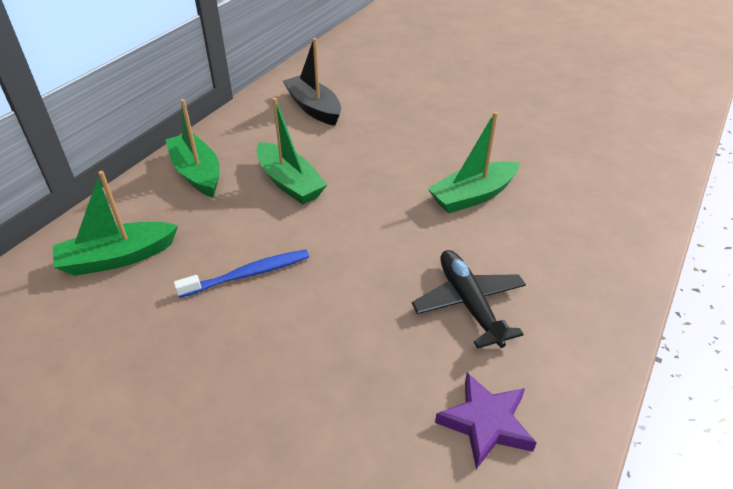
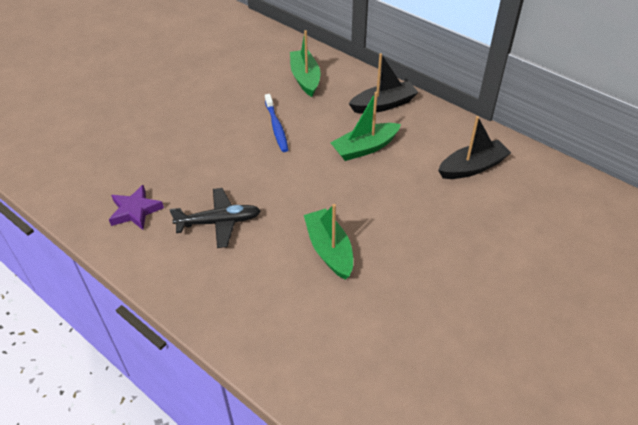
camera: 100 degrees right, 5 degrees up
green boat [165,99,220,197] -> black boat [349,53,418,113]

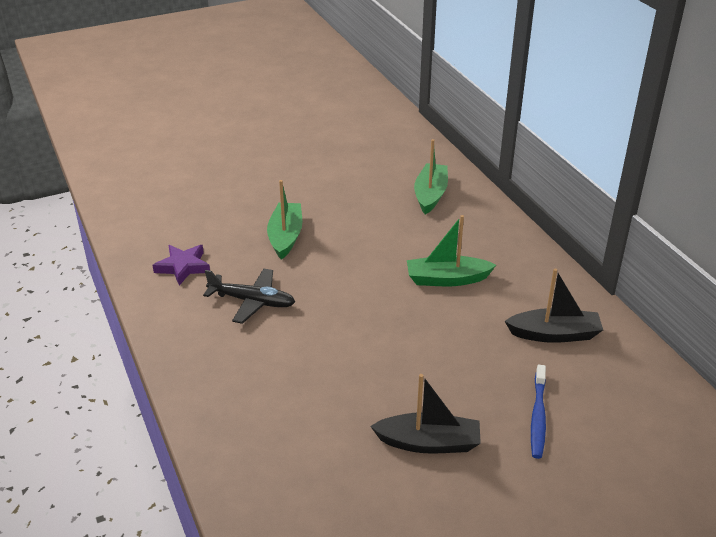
camera: 25 degrees right, 10 degrees down
blue toothbrush [265,94,288,152] -> blue toothbrush moved to [531,365,546,459]
green boat [304,204,353,280] -> green boat moved to [267,180,303,260]
black boat [349,53,418,113] -> black boat moved to [370,374,481,453]

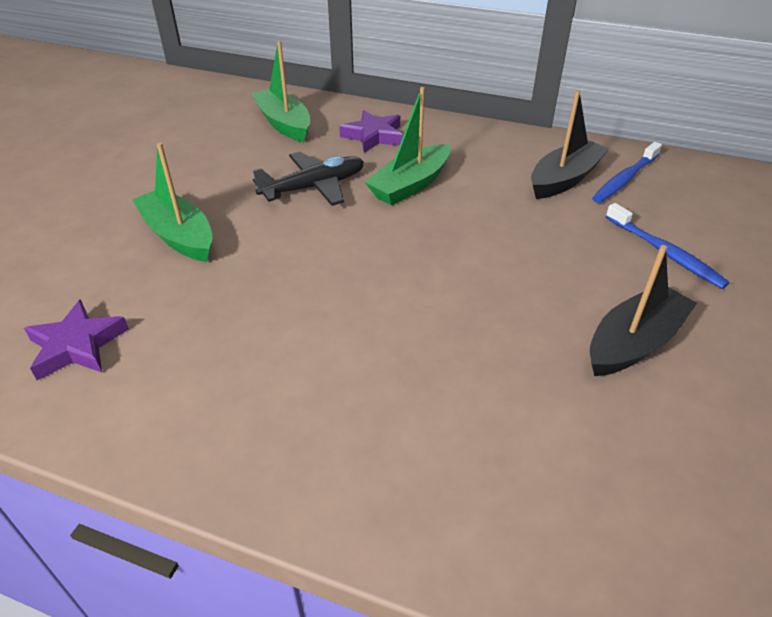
camera: 45 degrees left, 5 degrees up
black plane [203,268,295,324] -> black plane moved to [253,152,364,206]
none -> purple star [339,110,403,153]
none -> blue toothbrush [592,142,662,203]

